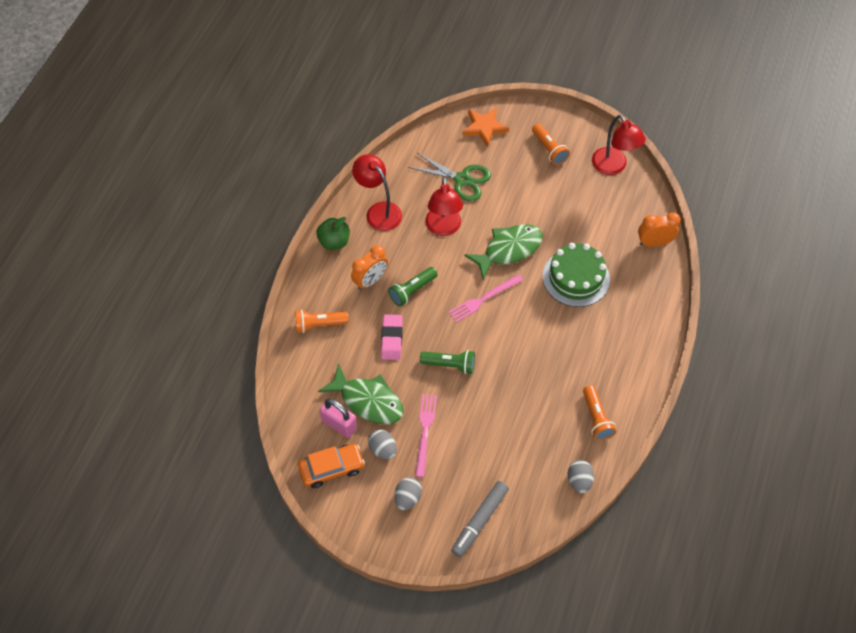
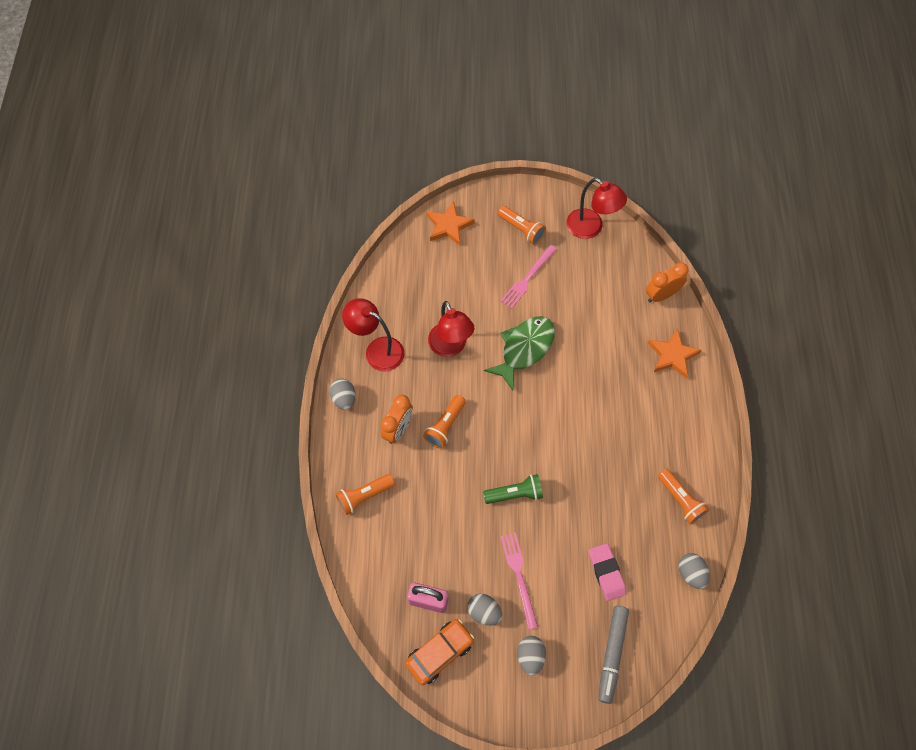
camera: 20 degrees left, 5 degrees up
green apple [317,217,350,250] -> grey egg [329,378,356,410]
green fish [318,363,404,424] -> none
pink eraser [381,315,403,360] -> pink eraser moved to [589,543,626,601]
green flashlight [388,267,438,306] -> orange flashlight [423,395,466,448]
green scissors [408,152,491,201] -> none
pink fork [448,274,523,323] -> pink fork moved to [500,245,557,309]
green cake [543,243,610,307] -> none
none -> orange star [648,328,701,379]

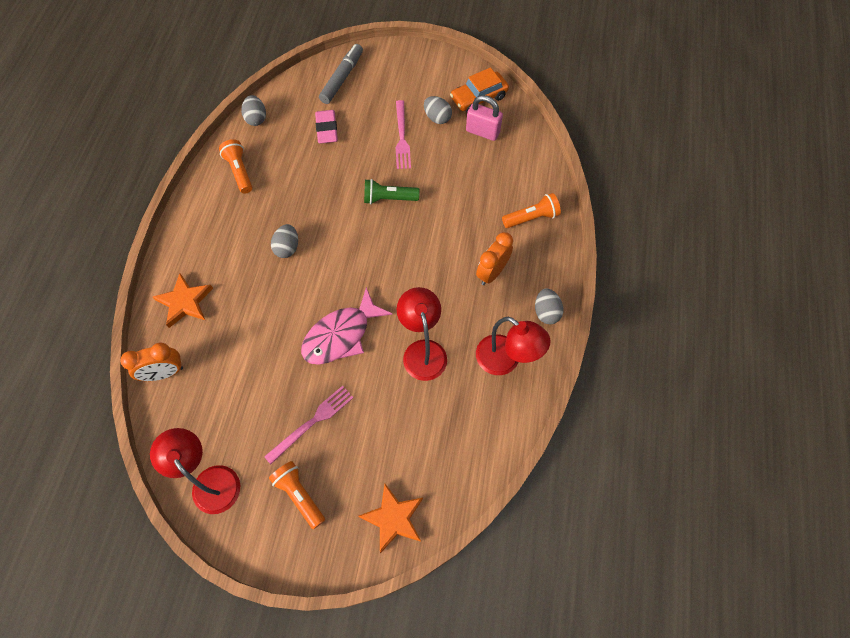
camera: 170 degrees left, 0 degrees up
orange flashlight [423,395,466,448] -> none
green fish [484,316,555,391] -> pink fish [301,287,392,365]
grey egg [517,636,546,676] -> grey egg moved to [271,224,298,258]

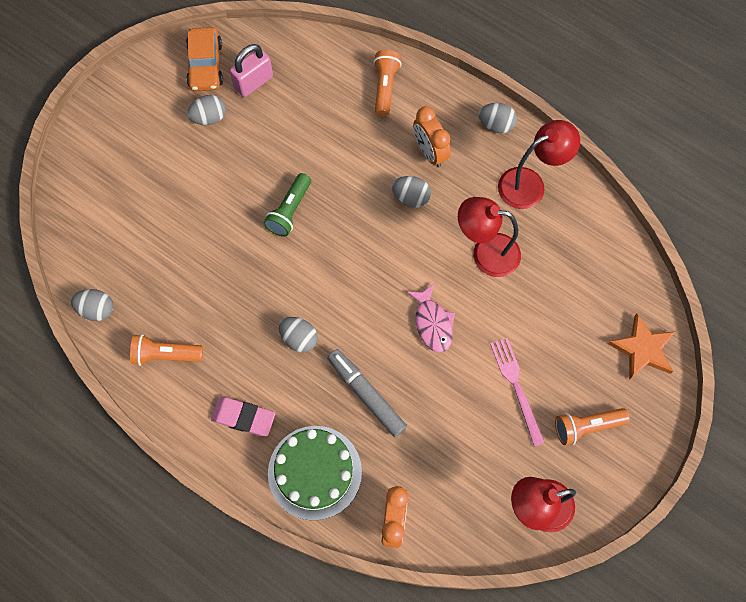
camera: 65 degrees left, 5 degrees up
orange star [153,273,213,328] -> green cake [268,426,362,521]
pink fish [301,287,392,365] -> pink fish [406,284,455,353], size x0.66
pink eraser [315,110,338,144] -> pink eraser moved to [211,397,275,436]
grey marker [319,44,363,104] -> grey marker moved to [327,349,407,437]
pink fork [396,100,411,169] -> none
none -> grey egg [392,176,431,208]

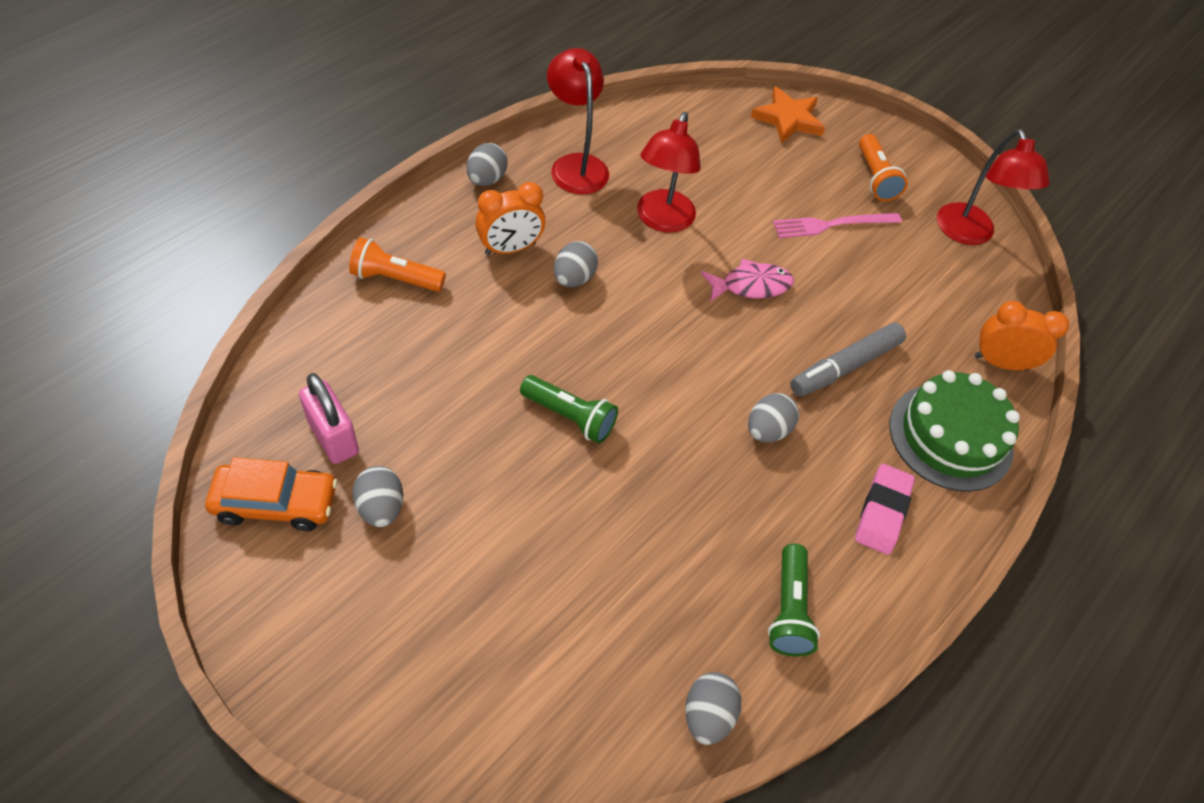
camera: 90 degrees left, 15 degrees down
orange flashlight [130,334,203,366] -> green flashlight [768,544,820,657]

